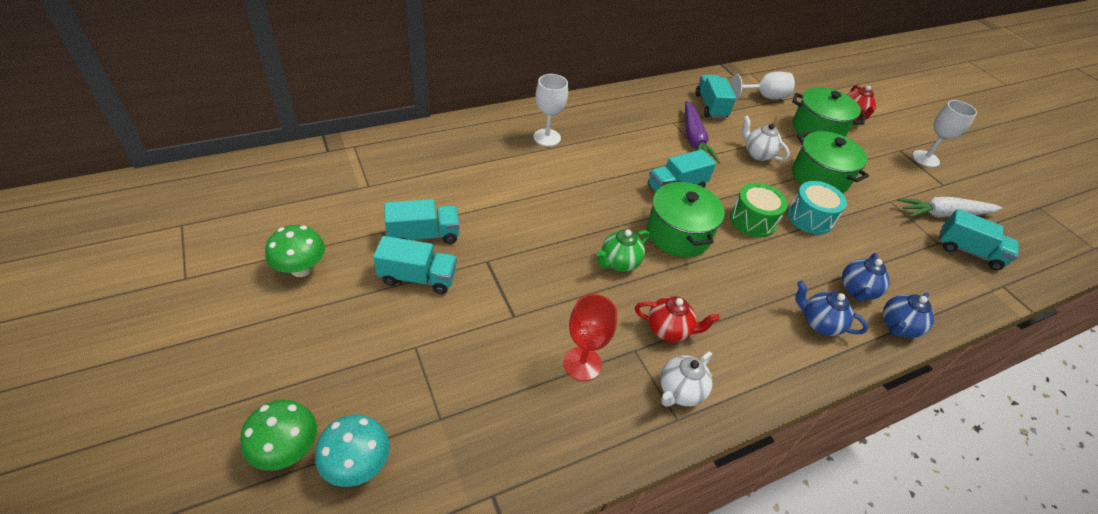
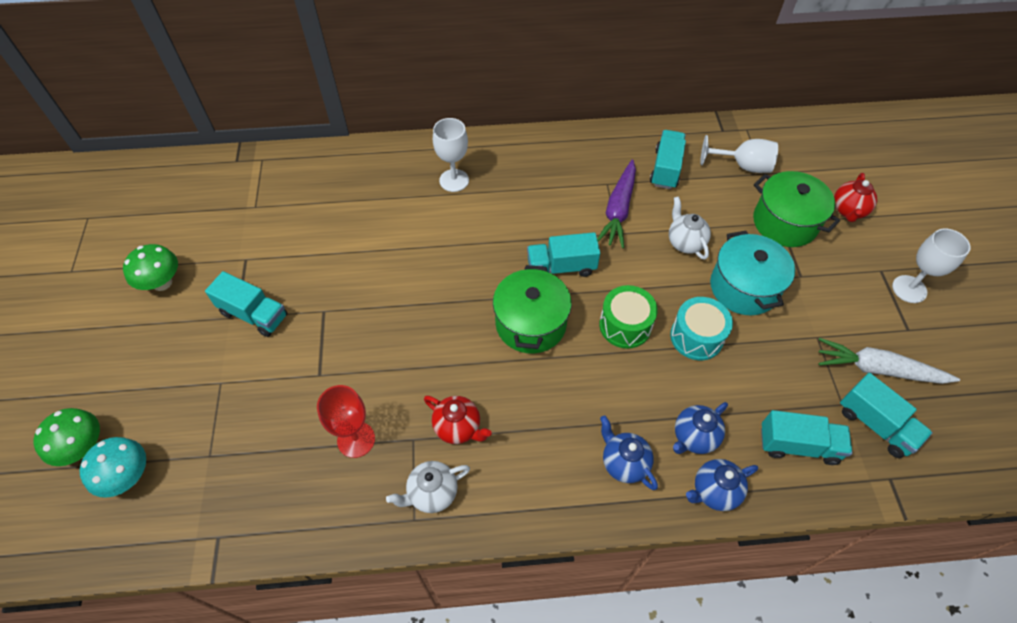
camera: 25 degrees right, 10 degrees up
turquoise truck [384,199,460,244] -> turquoise truck moved to [761,410,852,465]
green teapot [597,229,649,272] -> none
green pot [792,131,869,194] -> turquoise pot [710,231,795,315]

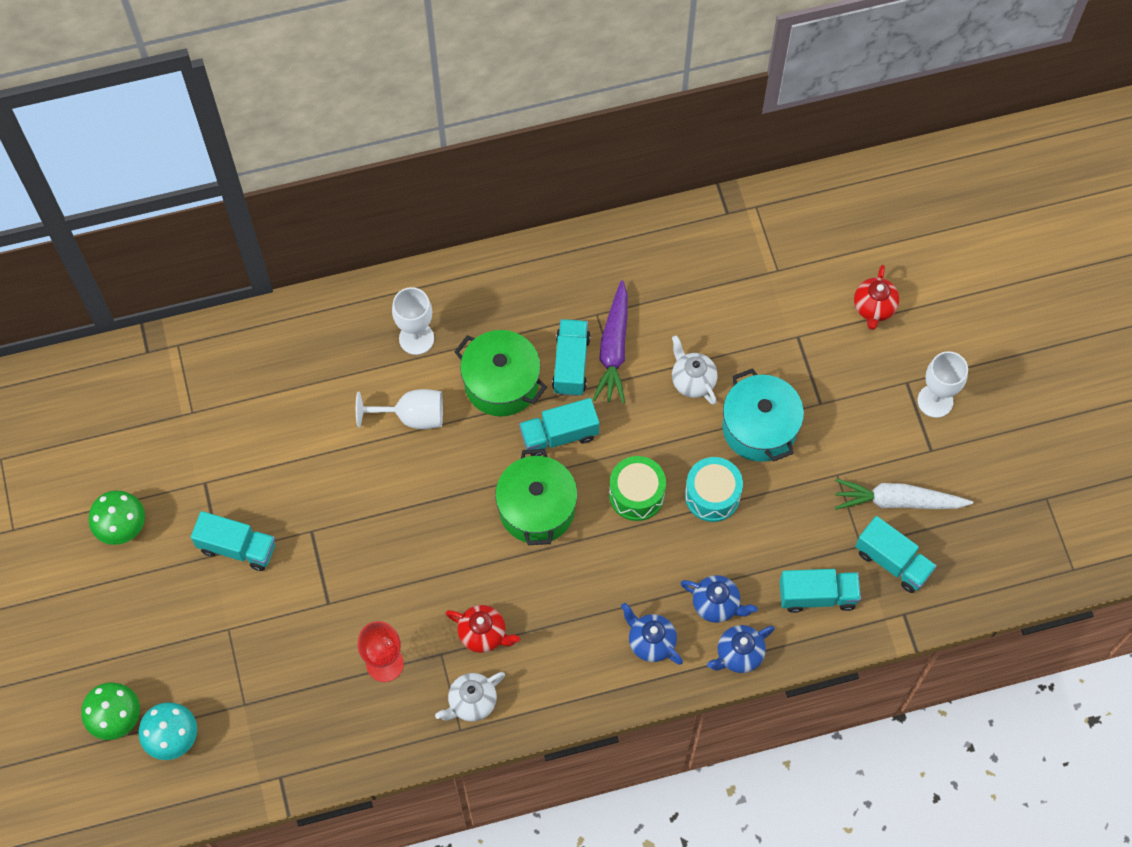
camera: 10 degrees left, 10 degrees up
turquoise truck [650,130,686,189] -> turquoise truck moved to [552,319,590,396]
blue teapot [673,402,728,454] -> blue teapot turned 105 degrees counterclockwise [681,575,758,623]
white goblet [700,135,778,173] -> white goblet moved to [356,389,443,429]
green pot [753,171,840,247] -> green pot moved to [454,330,547,417]

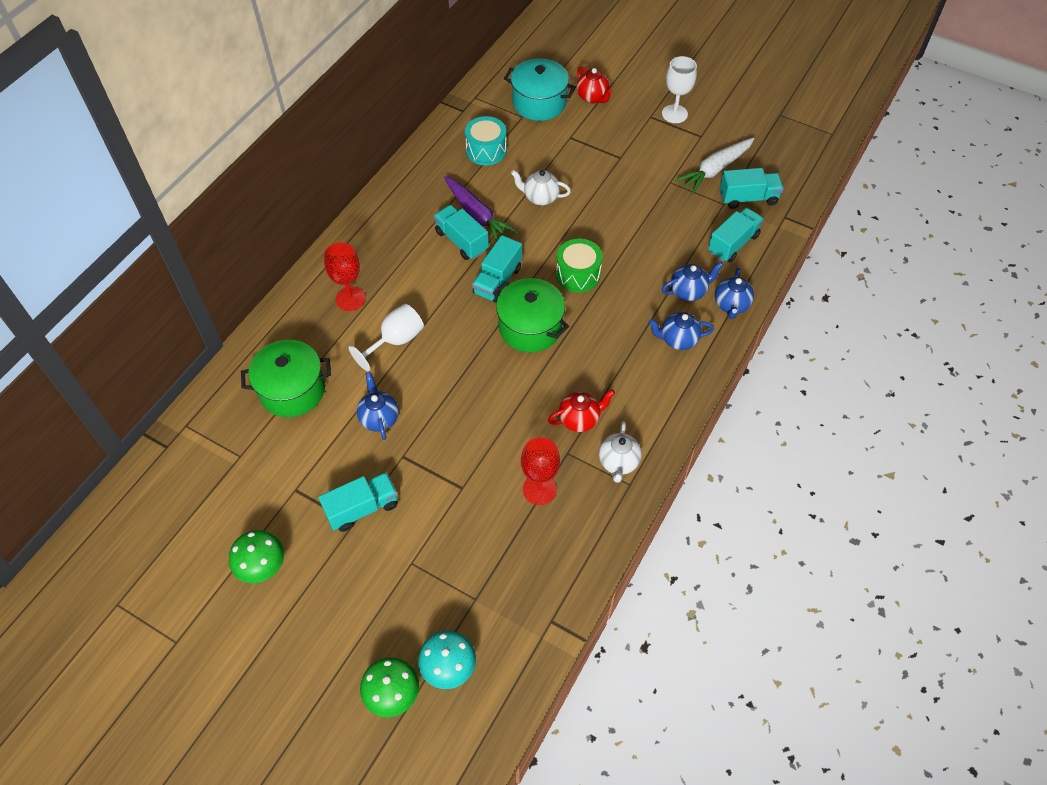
camera: 45 degrees left, 10 degrees down
white goblet [392,287,434,355] -> red goblet [324,242,365,311]
green pot [454,330,547,417] -> green pot moved to [241,340,331,417]
turquoise drum [685,457,743,522] -> turquoise drum moved to [465,116,507,166]
turquoise pot [722,368,804,462] -> turquoise pot moved to [504,58,576,121]
none -> blue teapot [357,372,399,440]

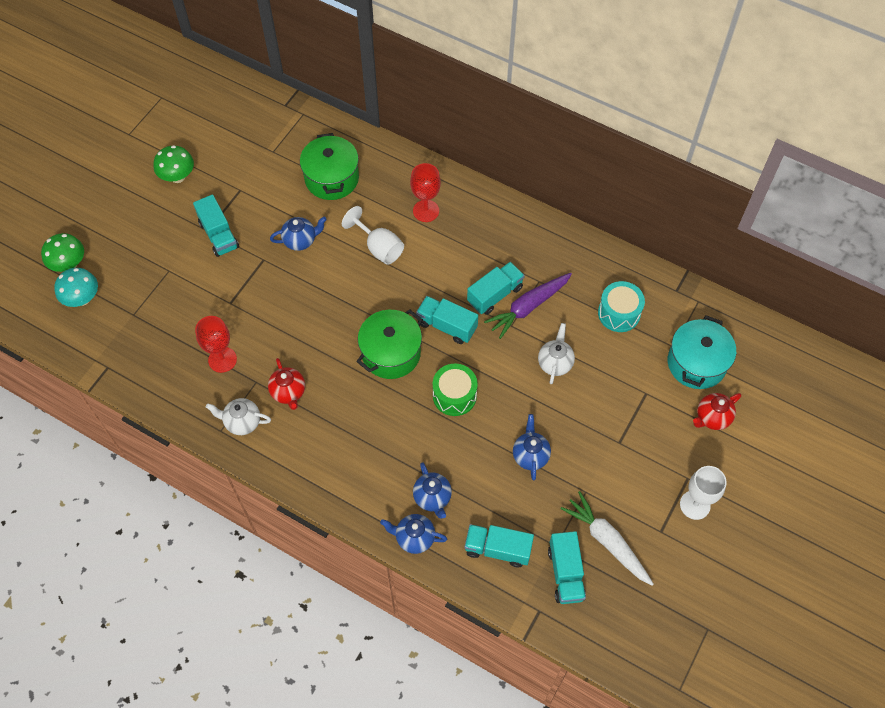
camera: 90 degrees right, 5 degrees up
blue teapot [648,312,714,350] -> blue teapot moved to [513,414,551,480]
turquoise truck [708,208,764,262] -> turquoise truck turned 150 degrees clockwise [464,524,534,567]

